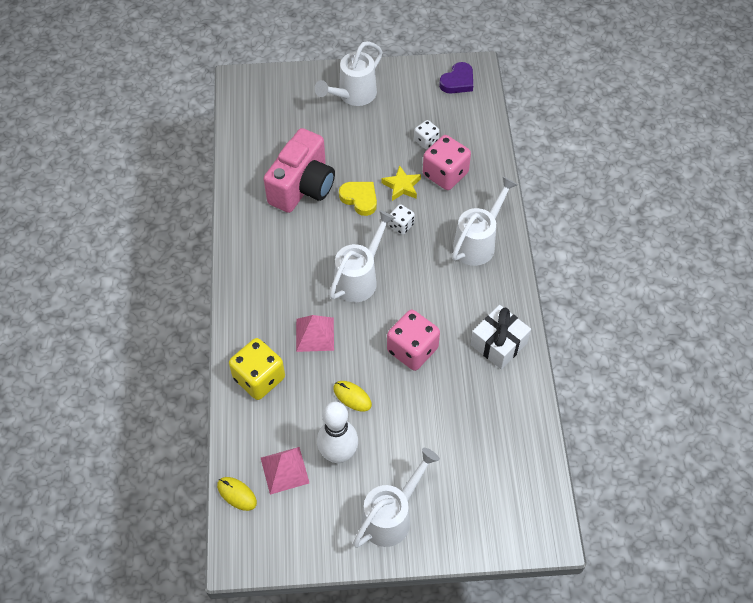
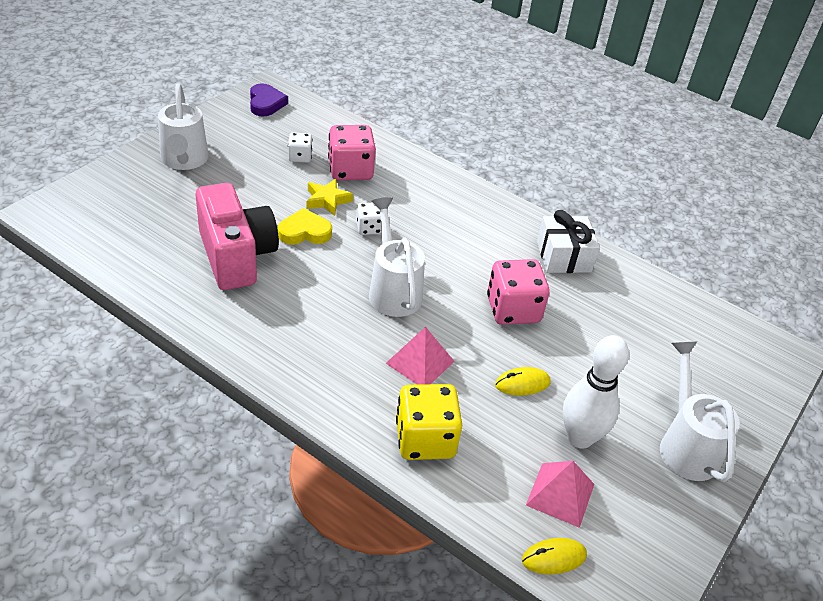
camera: 55 degrees left, 15 degrees down
white watering can [452,177,518,266] -> none

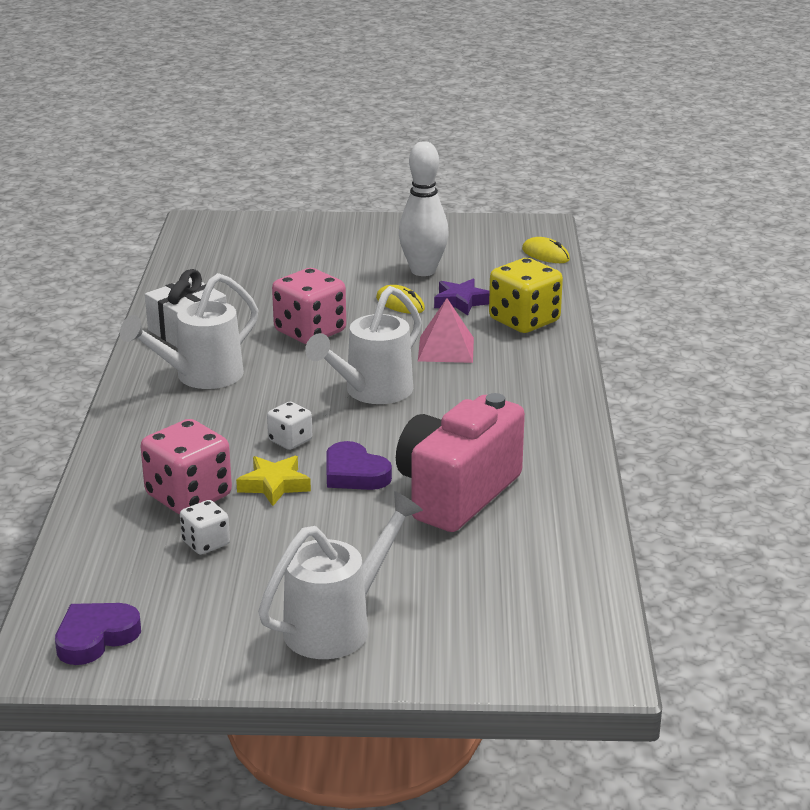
camera: 120 degrees left, 15 degrees down
yellow heart [278,208,332,245] -> purple heart [326,441,392,490]
pink pyramid [526,461,594,528] -> none
white watering can [660,342,740,482] -> white watering can moved to [120,273,258,389]
none -> purple star [434,279,489,315]

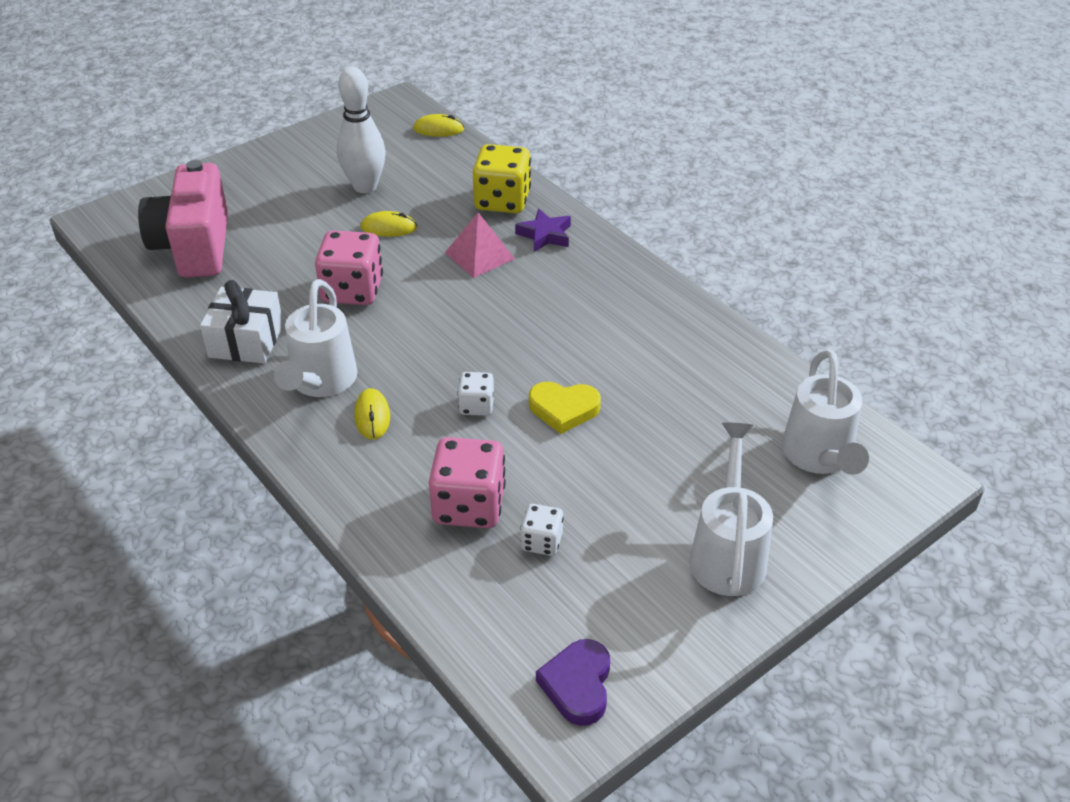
camera: 40 degrees left, 15 degrees up
yellow star [236,456,311,506] -> none
white watering can [305,286,422,404] -> white watering can moved to [782,349,869,475]
purple heart [326,441,392,490] -> yellow heart [529,382,601,434]
pink camera [396,393,525,532] -> pink camera moved to [138,160,228,278]
purple star [434,279,489,315] -> purple star moved to [515,209,571,252]
none -> yellow mouse [354,388,390,440]

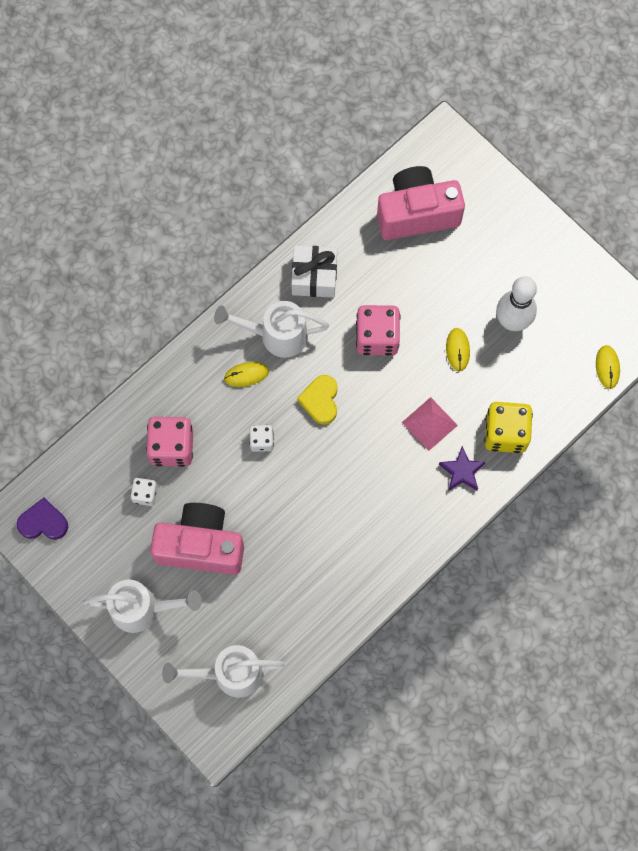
camera: 85 degrees right, 30 degrees up
yellow heart [529,382,601,434] -> yellow heart moved to [297,375,338,425]
none -> pink camera [150,503,244,575]

